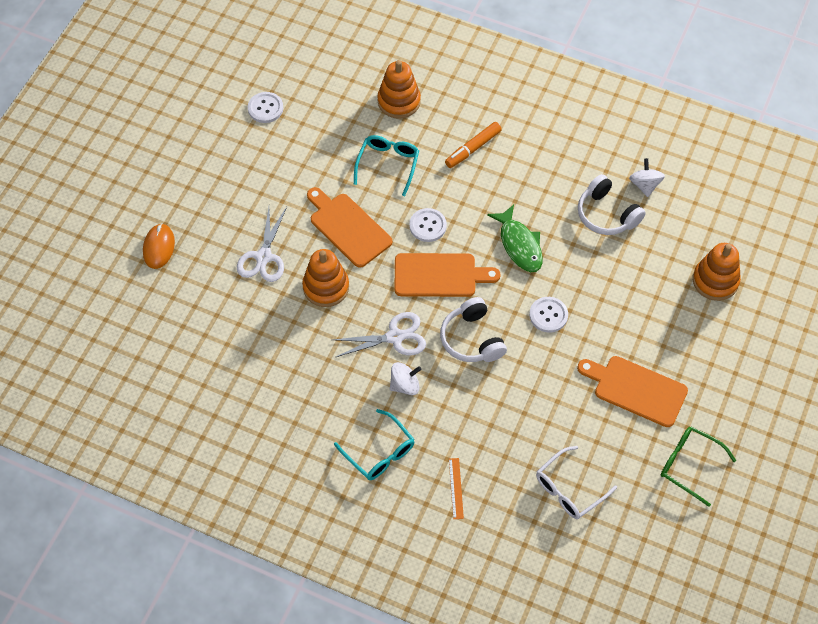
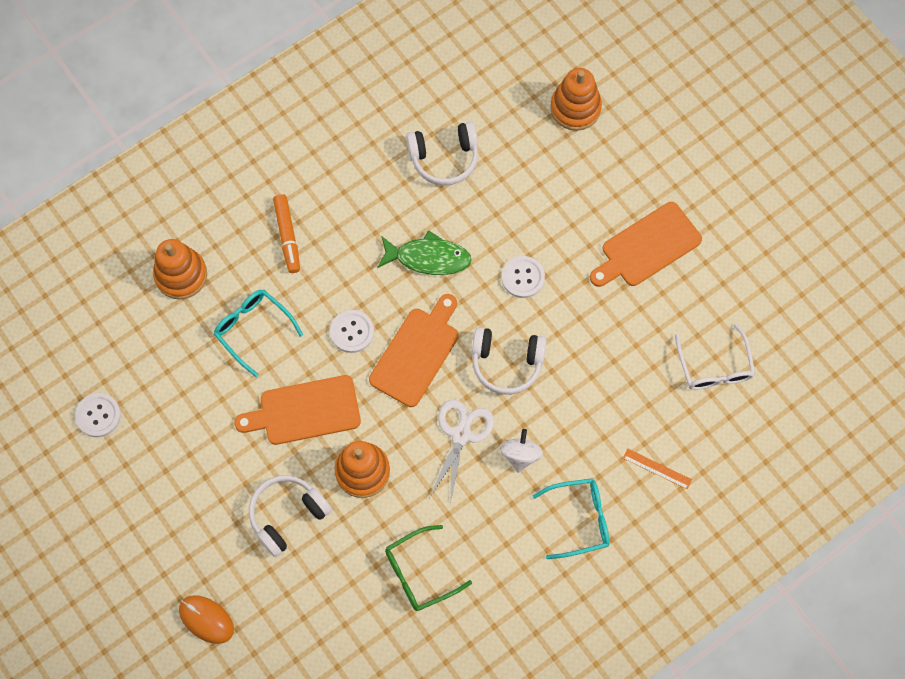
camera: 60 degrees left, 10 degrees up
white scissors [237,207,287,282] -> white headphones [249,475,332,557]
white spinning top [629,158,665,197] -> none
green glasses [661,426,736,507] -> green glasses moved to [385,525,472,611]

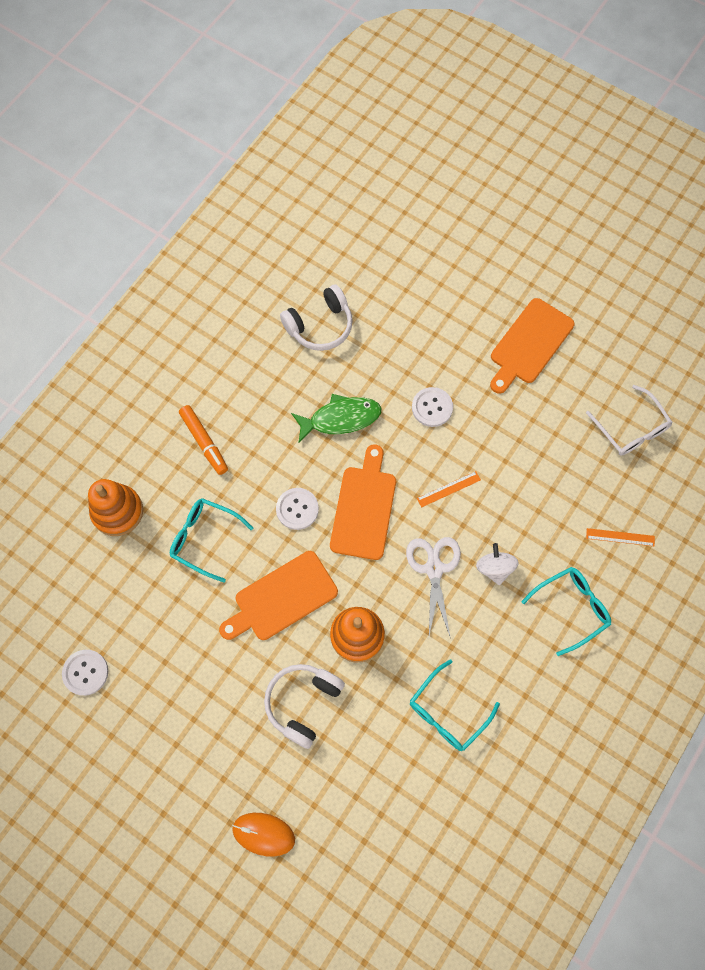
camera: 20 degrees left, 0 degrees up
green glasses [385,525,472,611] -> turquoise glasses [410,660,500,751]
white headphones [472,327,547,395] -> orange ruler [417,471,481,507]
orange stacking toy [550,68,602,131] -> none

